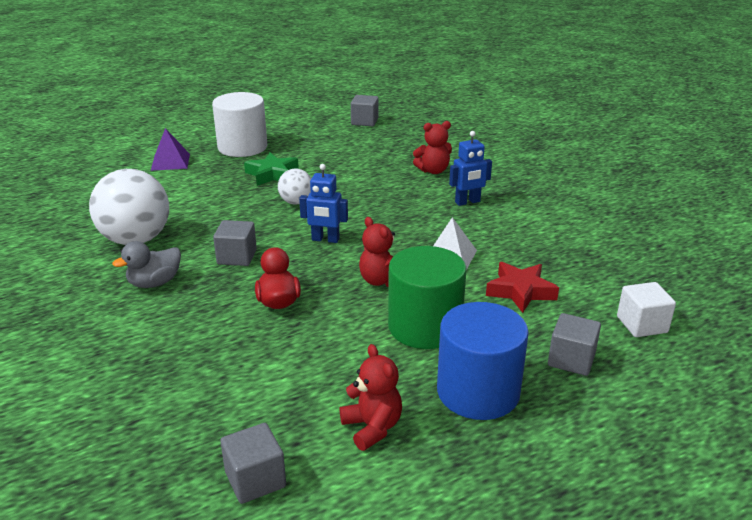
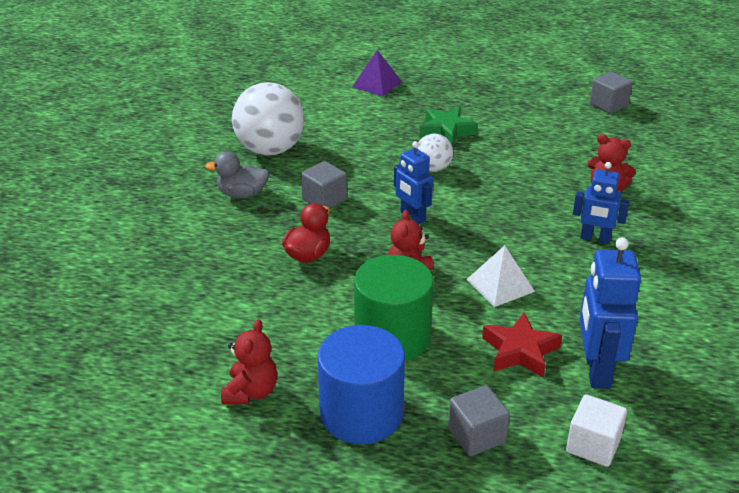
camera: 40 degrees right, 5 degrees up
white cylinder [212,92,267,157] -> none
grey cube [220,423,286,504] -> none
none -> blue robot [580,237,641,389]

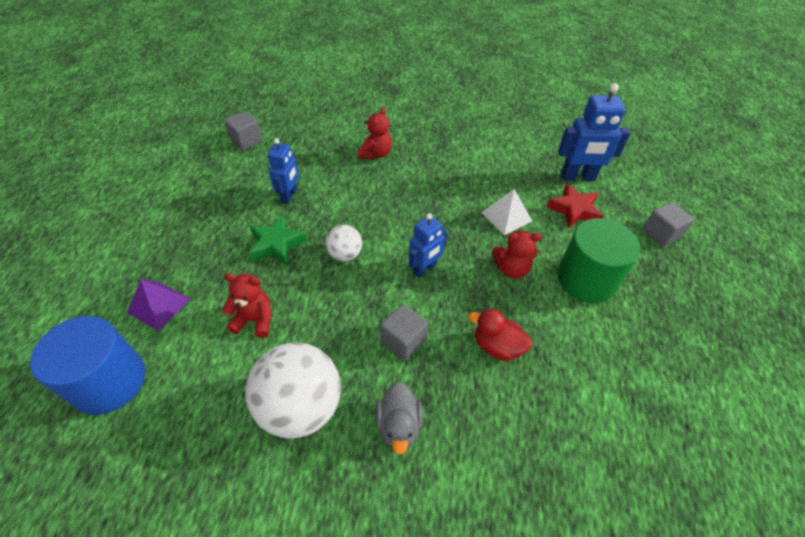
camera: 95 degrees left, 15 degrees up
red teddy bear [221,319,277,404] -> red teddy bear moved to [222,273,272,338]
blue cylinder [317,325,405,444] -> blue cylinder moved to [30,316,146,415]
white cube [566,394,627,467] -> none
blue robot [573,162,629,244] -> blue robot moved to [267,138,299,204]

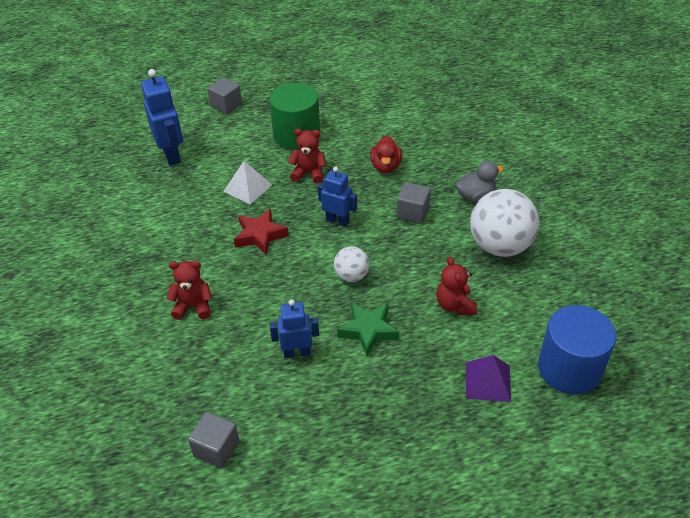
camera: 110 degrees left, 5 degrees down
red teddy bear [492,230,542,279] -> red teddy bear turned 60 degrees counterclockwise [288,129,326,184]
red star [546,183,603,229] -> red star moved to [234,209,289,255]

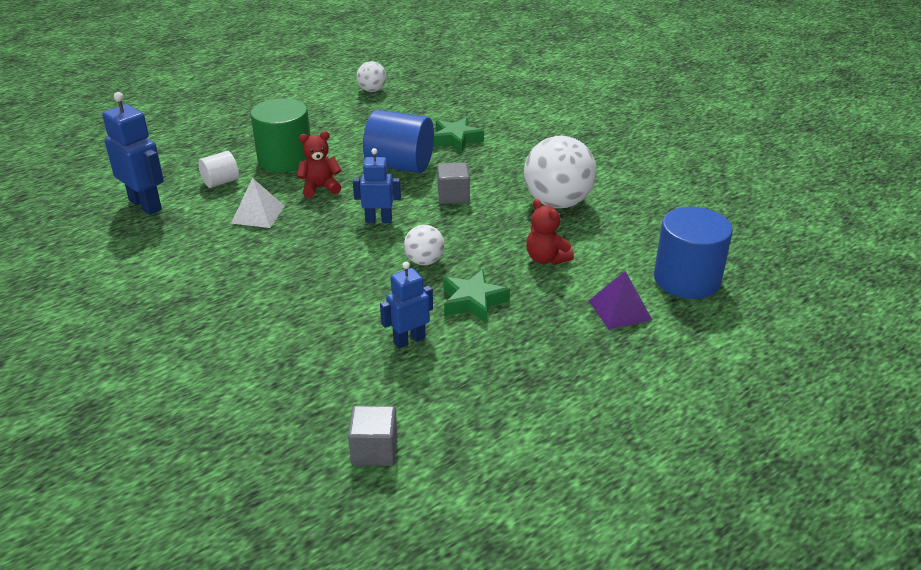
camera: 25 degrees left, 10 degrees down
red teddy bear [166,261,212,320] -> none
grey cube [207,77,242,114] -> none
red star [234,209,289,255] -> none
red duck [370,136,402,173] -> blue cylinder [363,110,434,173]
grey duck [456,161,504,202] -> none
none -> white cylinder [198,151,239,188]
none -> white ball [357,61,387,92]
none -> green star [433,117,484,153]

